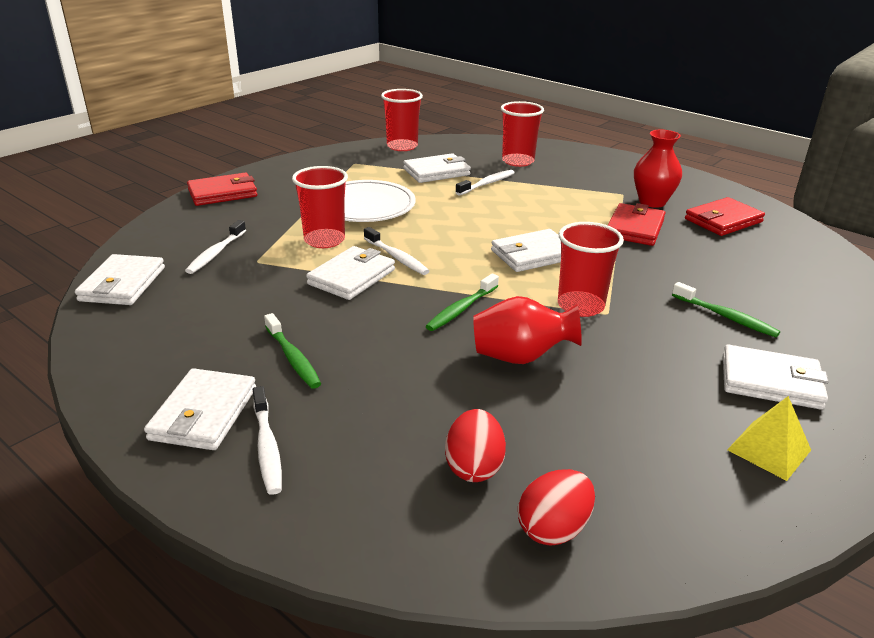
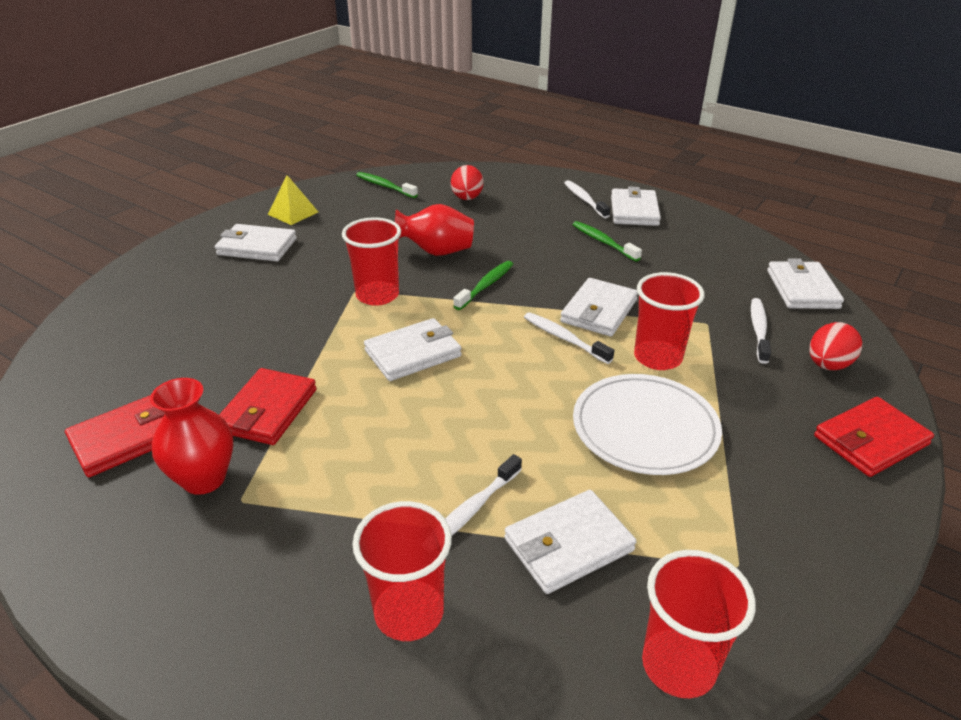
camera: 175 degrees right, 5 degrees up
red egg [518,469,595,546] -> red egg moved to [810,322,862,370]
green toothbrush [672,282,780,337] -> green toothbrush moved to [356,172,418,198]

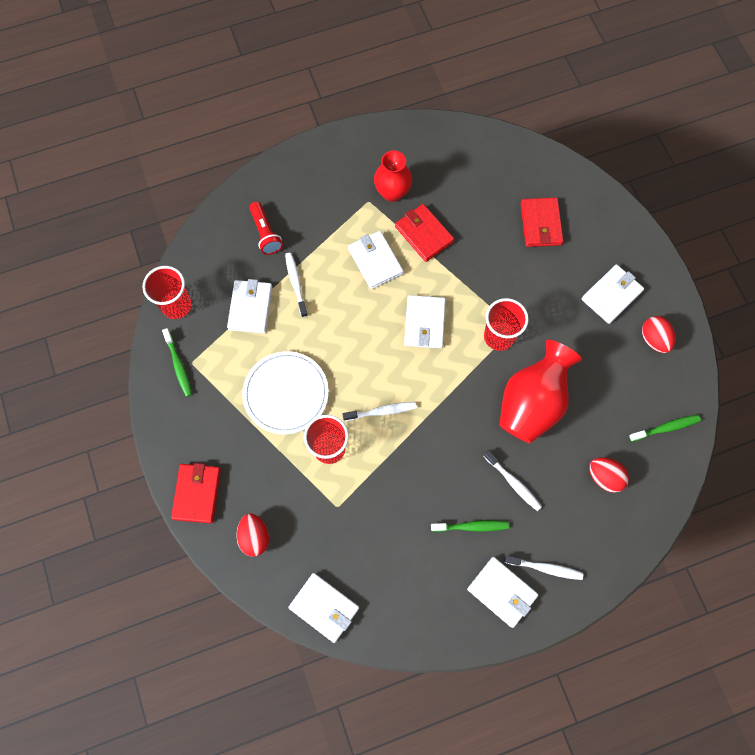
camera: 125 degrees right, 35 degrees up
red wallet [65,395,165,477] -> red wallet moved to [521,197,563,247]
yellow pyramid [268,175,318,225] -> red egg [642,316,676,353]
red cup [352,501,452,641] -> red flashlight [249,202,283,255]
red vase [395,204,474,256] -> red vase [499,340,582,443], size x1.54
green toothbrush [453,261,513,310] -> green toothbrush moved to [162,328,192,397]
white wallet [560,278,638,337] -> white wallet moved to [348,231,404,289]
white toothbrush [751,298,771,364] -> white toothbrush moved to [483,450,542,511]

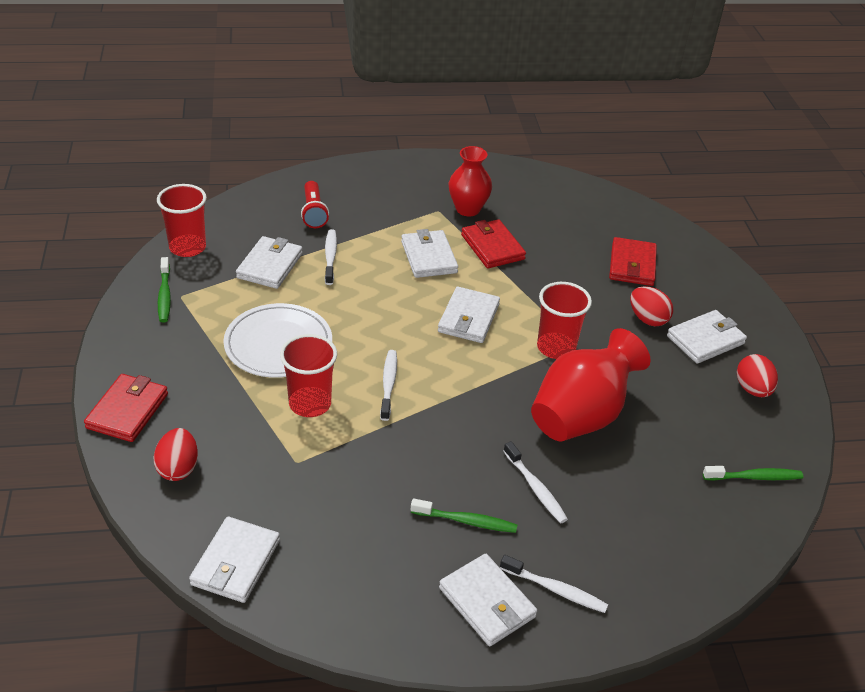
camera: 10 degrees right, 30 degrees down
white wallet [288,573,359,643] -> white wallet turned 60 degrees clockwise [189,516,280,603]
white toothbrush [342,402,417,421] -> white toothbrush turned 90 degrees counterclockwise [380,350,397,421]
red egg [589,457,629,493] -> red egg moved to [630,286,673,327]

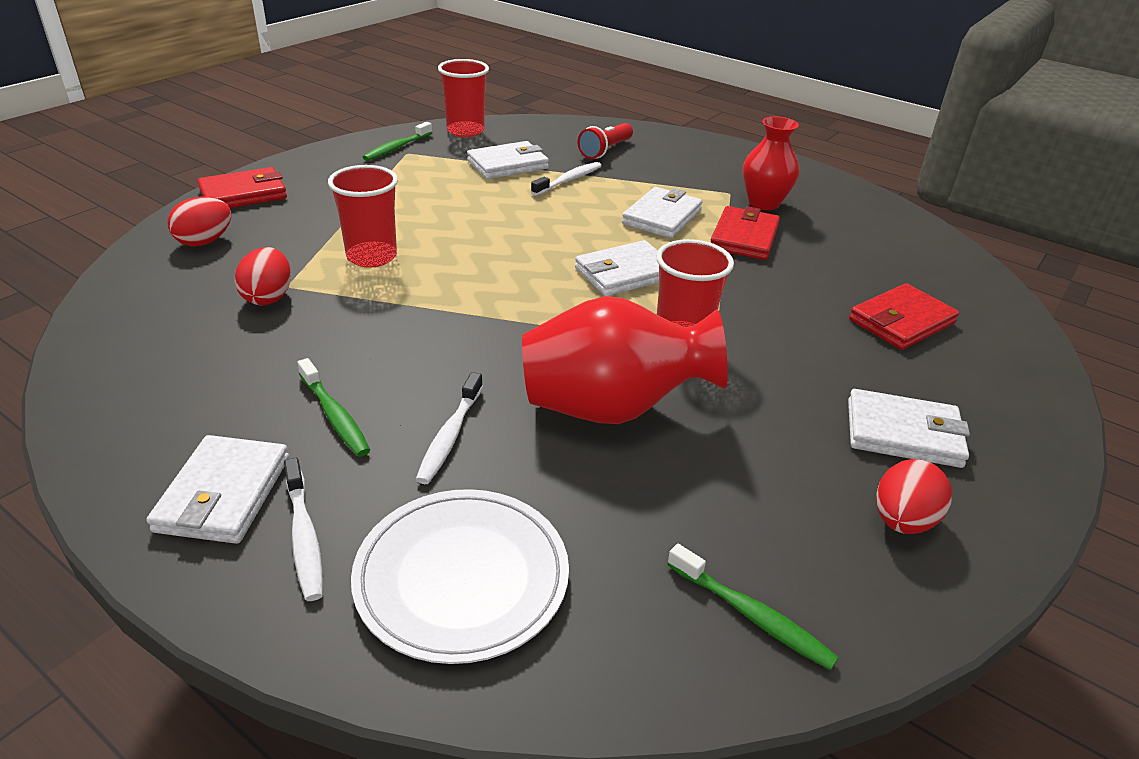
camera: 45 degrees right, 5 degrees down
white wallet [189,516,280,603] -> none
white plate [223,303,332,378] -> white plate moved to [351,489,569,664]
white toothbrush [380,350,397,421] -> none
red egg [630,286,673,327] -> red egg moved to [235,247,291,305]

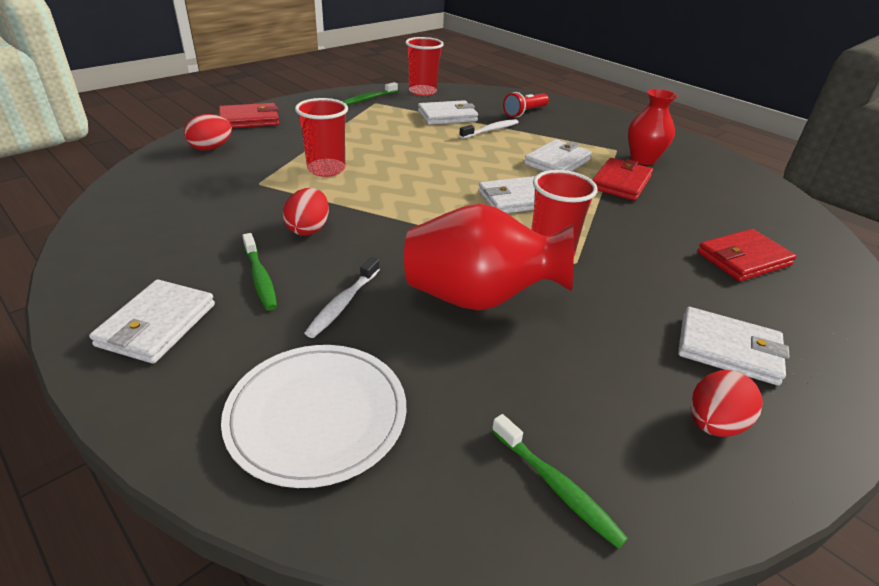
camera: 10 degrees right, 0 degrees up
red egg [235,247,291,305] -> red egg moved to [283,188,329,236]
white toothbrush [284,458,323,601] -> none

